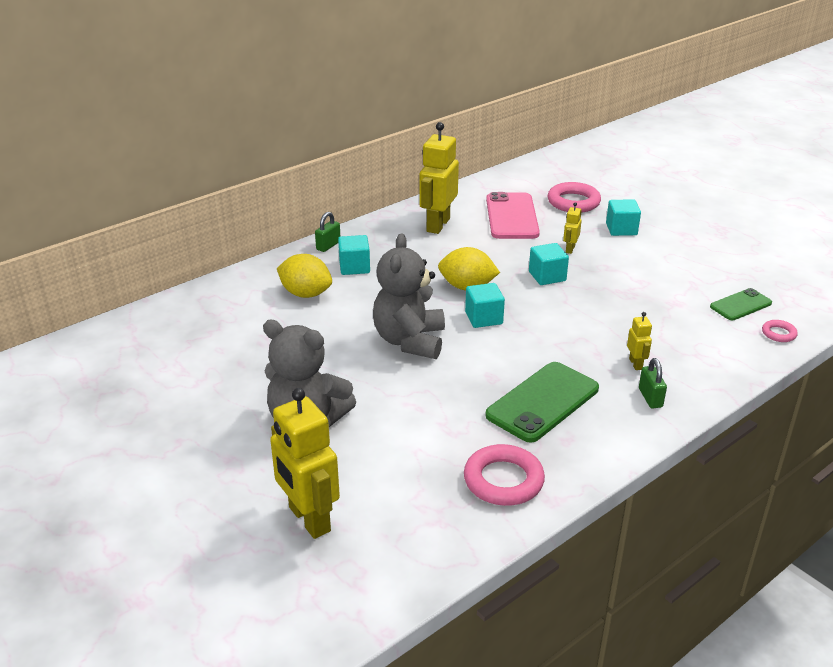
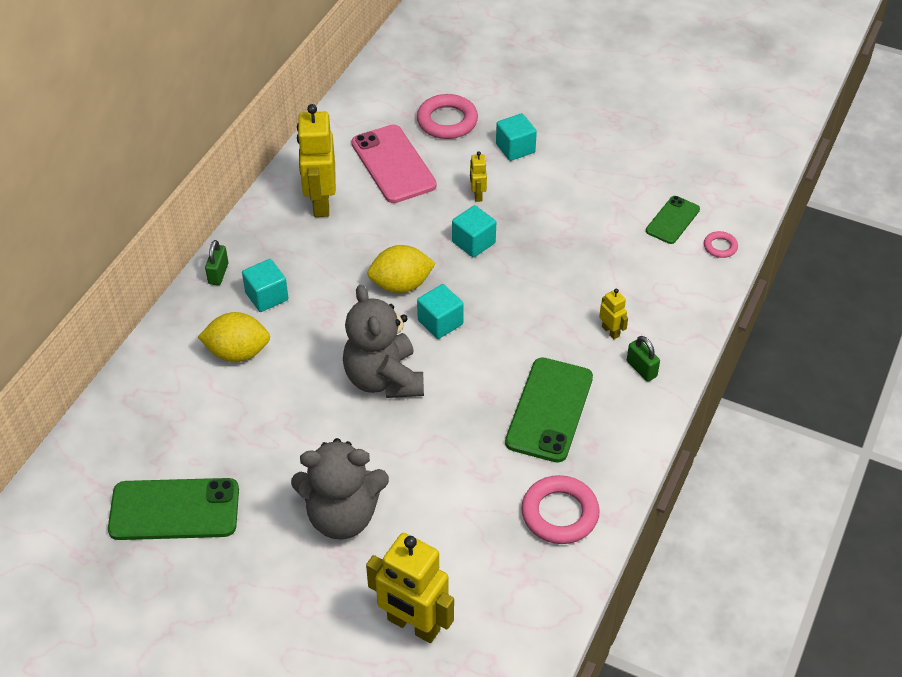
camera: 25 degrees left, 15 degrees up
none -> green phone [108,478,239,540]

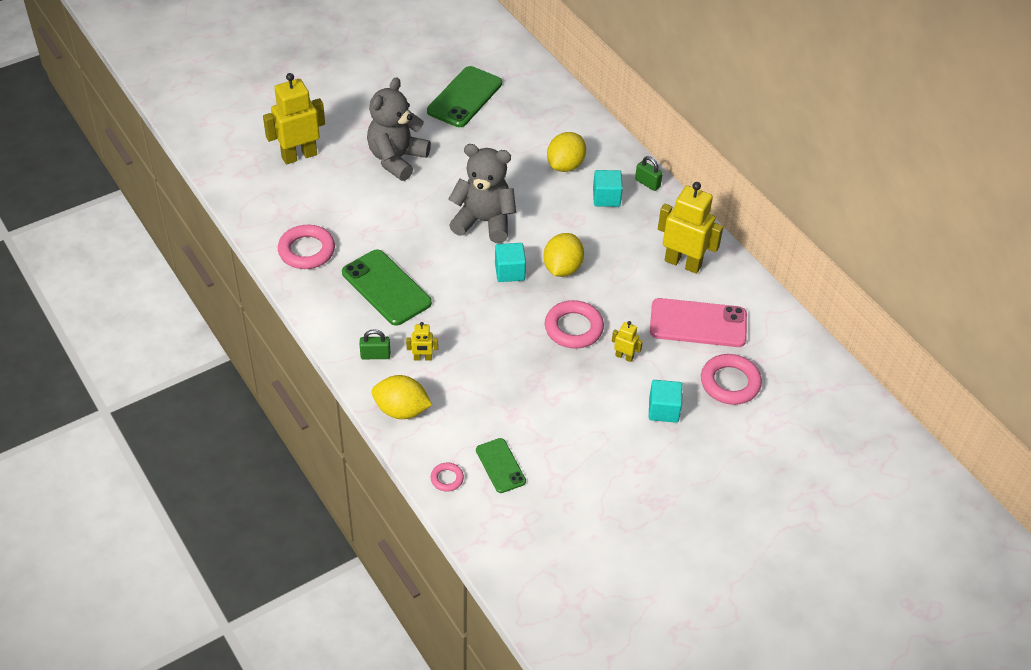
camera: 120 degrees right, 0 degrees up
turquoise cube [452,205,496,258] -> pink ring [545,300,604,349]
none -> yellow lemon [372,375,432,419]

